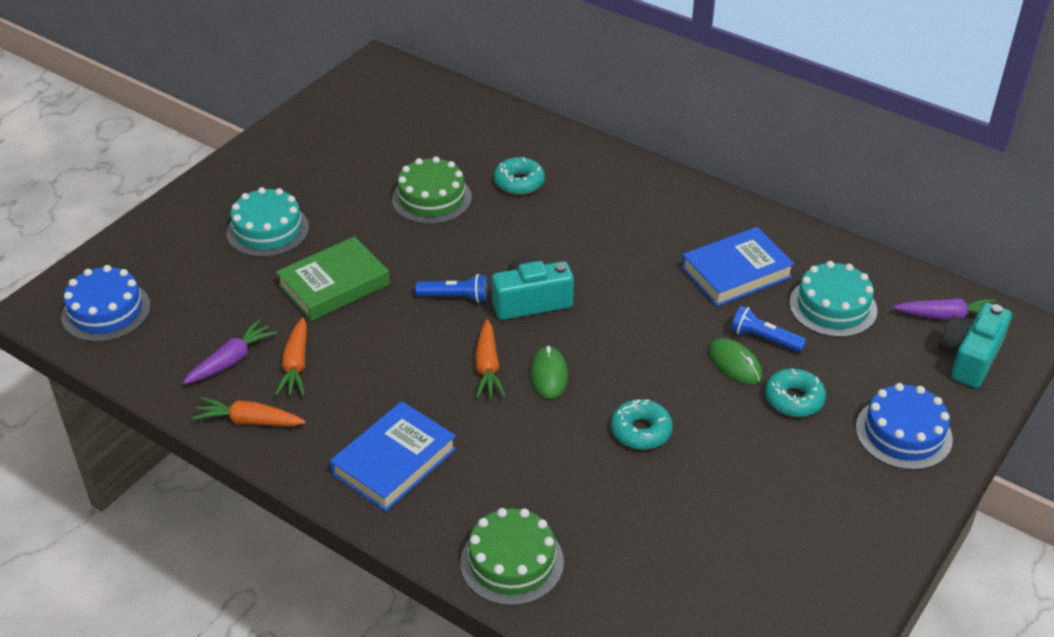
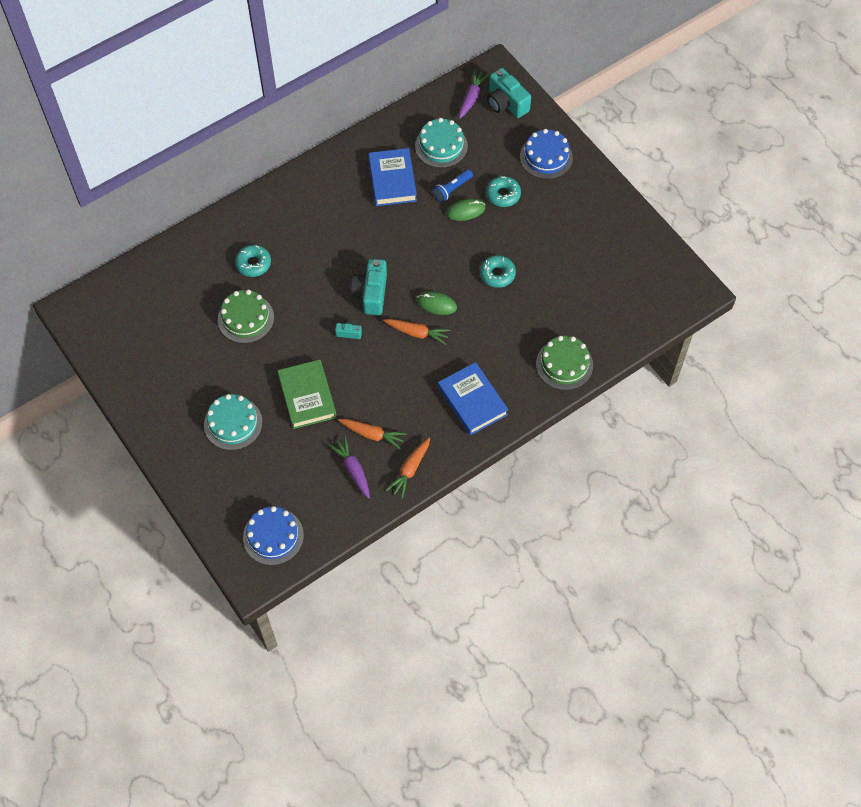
camera: 70 degrees left, 20 degrees up
blue flashlight [415,274,488,303] -> turquoise camera [335,319,362,339]

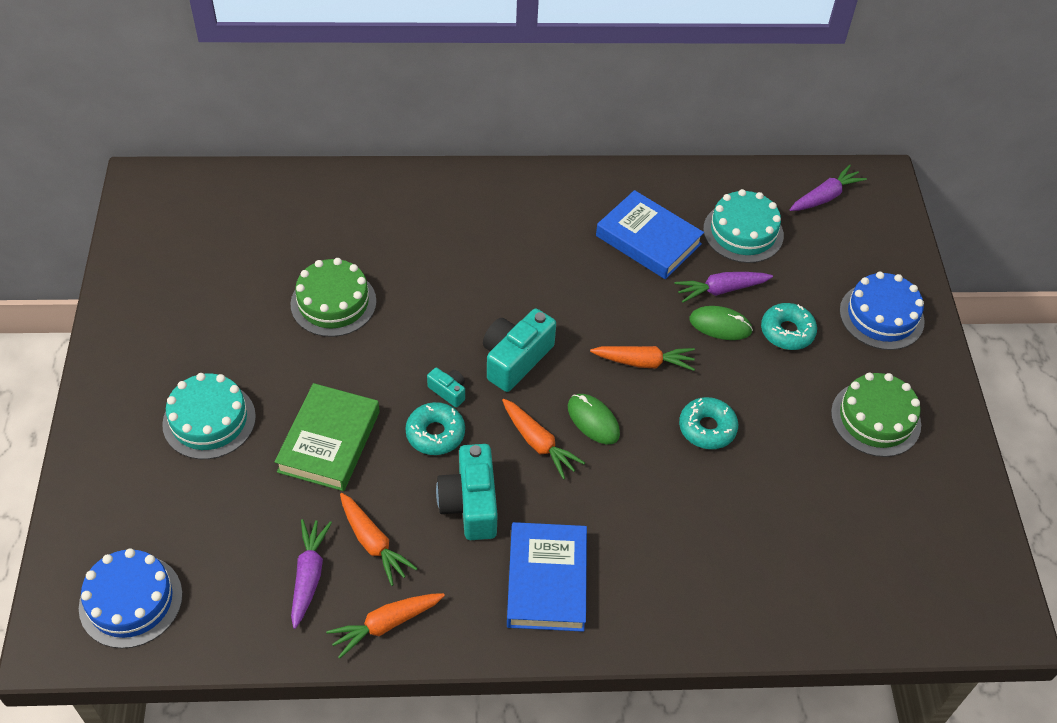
camera: 30 degrees right, 10 degrees down
turquoise donut [235,245,271,277] -> turquoise donut moved to [405,402,465,455]
blue book [368,148,417,206] -> blue book turned 75 degrees counterclockwise [596,190,704,279]
blue flashlight [433,169,473,202] -> purple carrot [674,272,773,303]
turquoise camera [487,68,531,118] -> turquoise camera moved to [436,444,498,540]
green cake [536,336,593,390] -> green cake moved to [831,373,921,457]
none -> orange carrot [590,346,695,371]

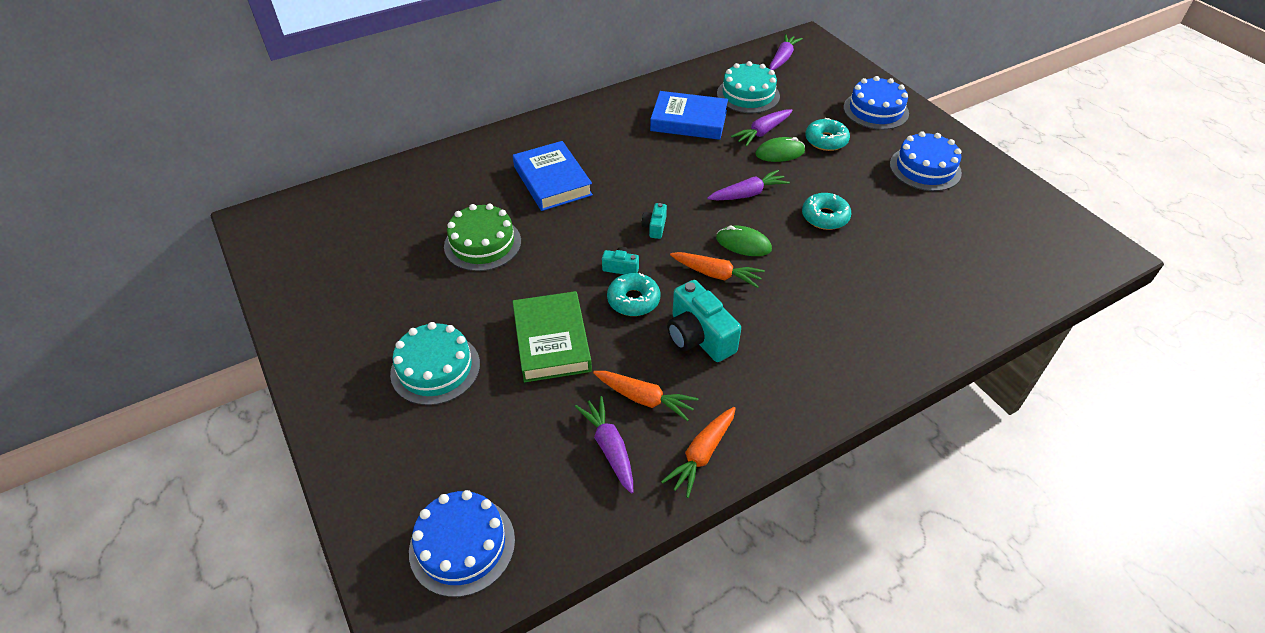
camera: 25 degrees left, 5 degrees down
turquoise camera [483,308,556,392] -> turquoise camera [642,203,667,239], size x0.50
blue book [507,522,587,632] -> blue book moved to [513,141,593,211]
orange carrot [590,346,695,371] -> purple carrot [707,170,790,200]
green cake [831,373,921,457] -> blue cake [890,131,962,191]

